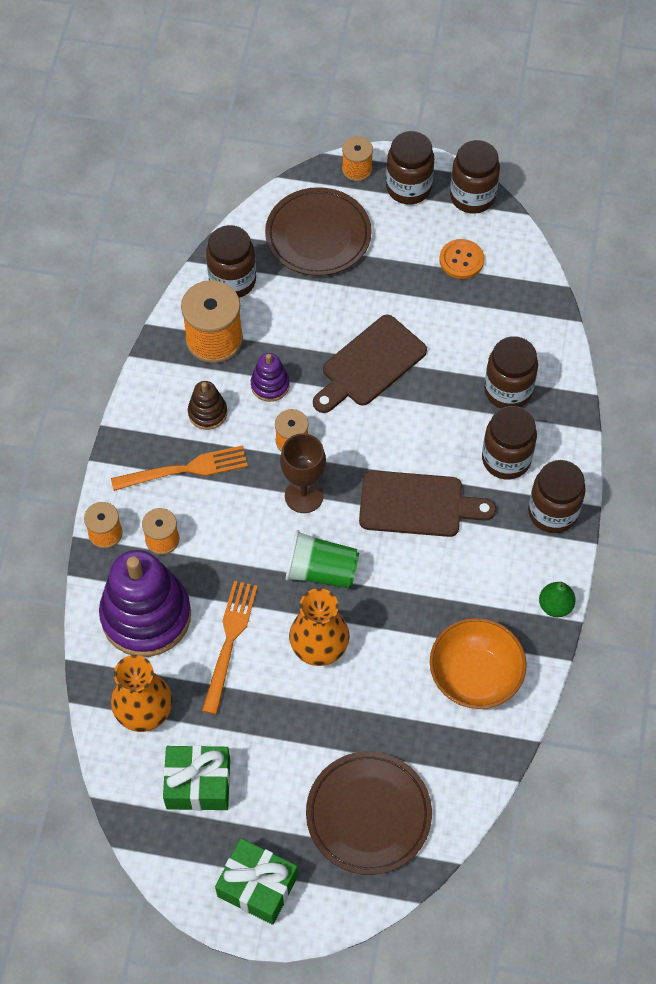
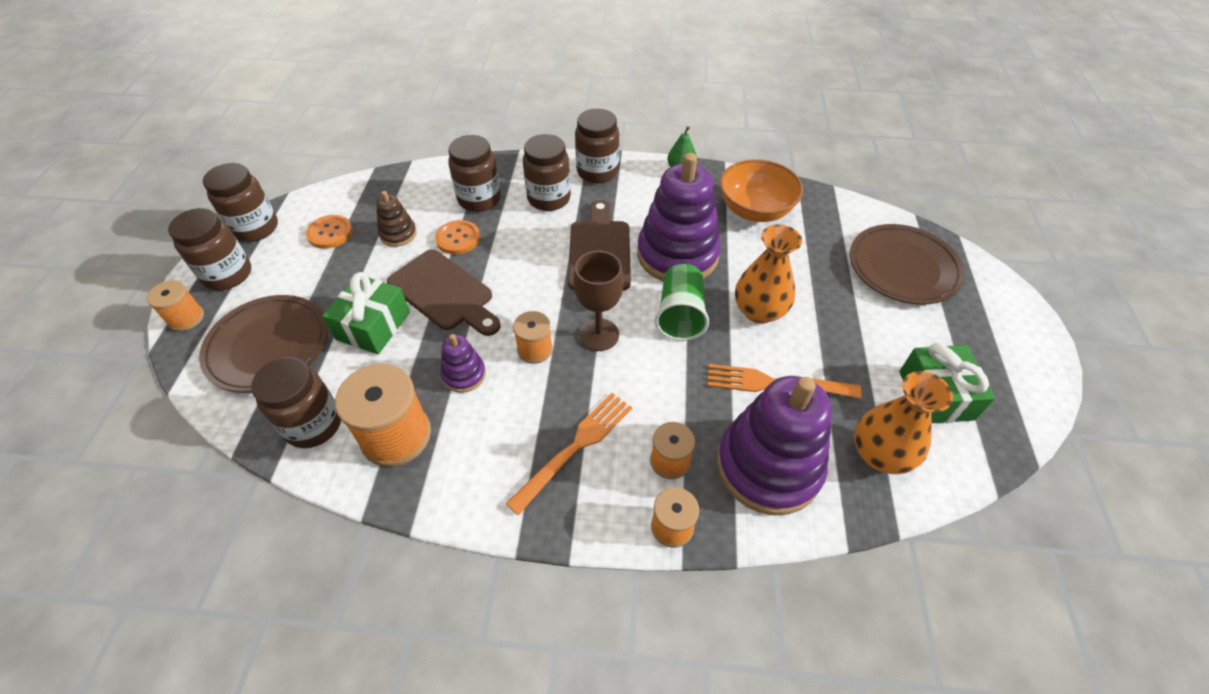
camera: 95 degrees left, 10 degrees down
orange fork [111,445,248,491] -> orange fork turned 60 degrees clockwise [506,393,632,515]
brown stacking toy [188,381,227,430] -> brown stacking toy moved to [376,191,417,247]
green gift [215,838,298,925] -> green gift moved to [323,272,410,354]
none -> orange button [435,220,480,254]
none -> purple stacking toy [637,153,721,282]

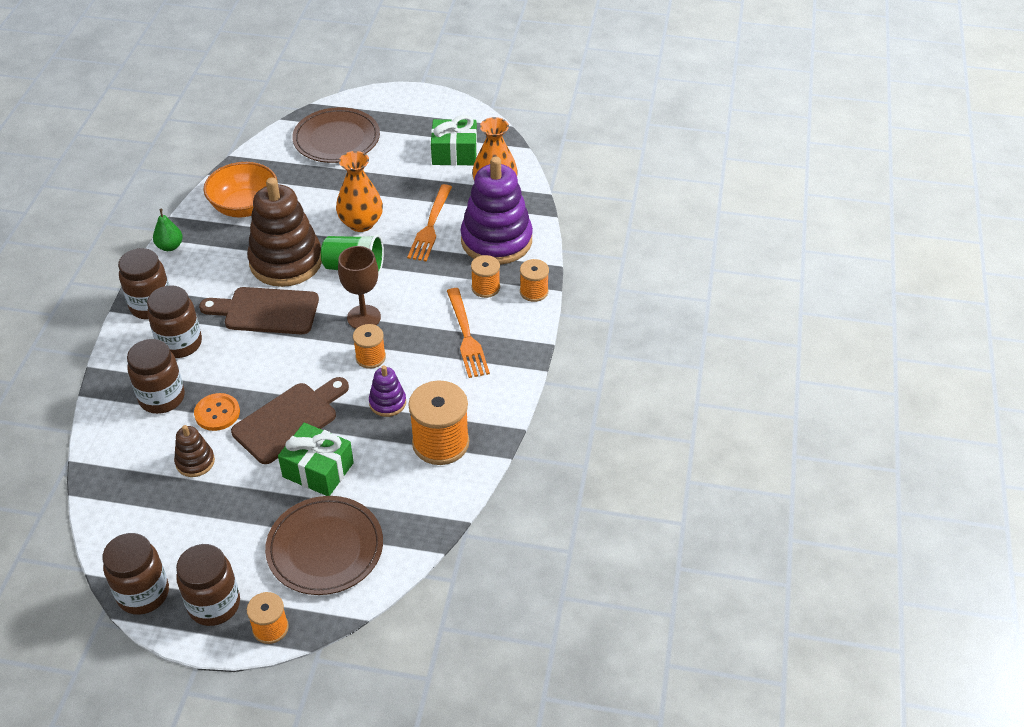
camera: 85 degrees left, 5 degrees down
brown jar [252,357,341,448] -> none
orange button [306,215,353,249] -> none
orange fork [506,393,632,515] -> orange fork turned 150 degrees counterclockwise [447,288,490,378]
purple stacking toy [637,153,721,282] -> brown stacking toy [247,177,322,287]

